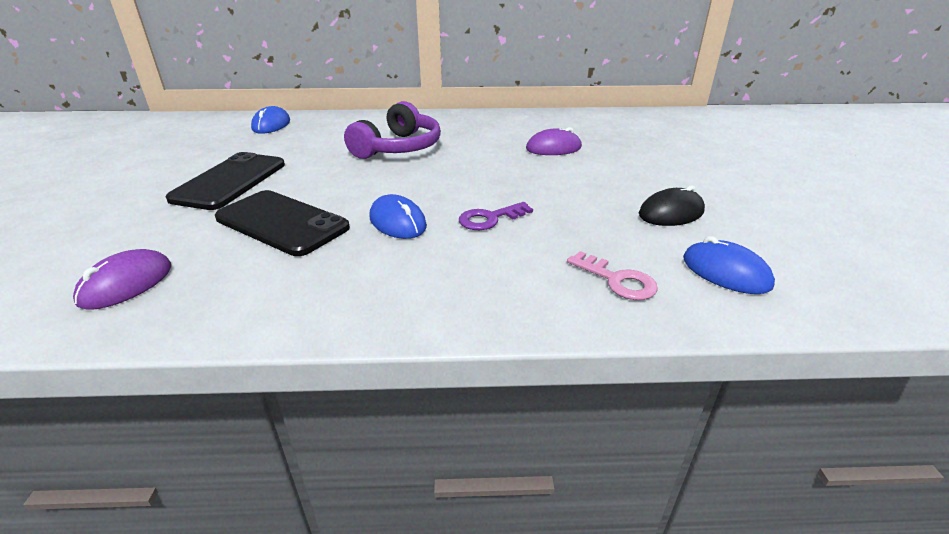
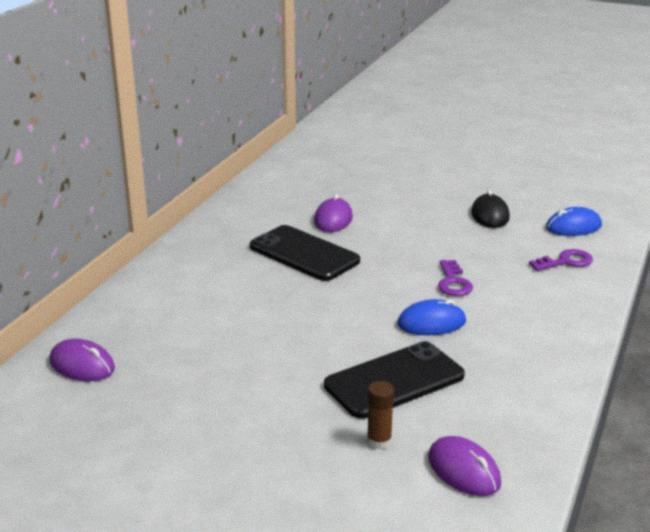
camera: 65 degrees left, 5 degrees down
black phone [166,152,285,210] -> black phone moved to [250,225,360,281]
blue mouse [251,106,290,134] -> purple mouse [49,339,115,381]
purple headphones [344,101,441,159] -> none
pink key [567,251,658,300] -> purple key [529,249,593,271]
none -> brown glue stick [367,381,394,450]

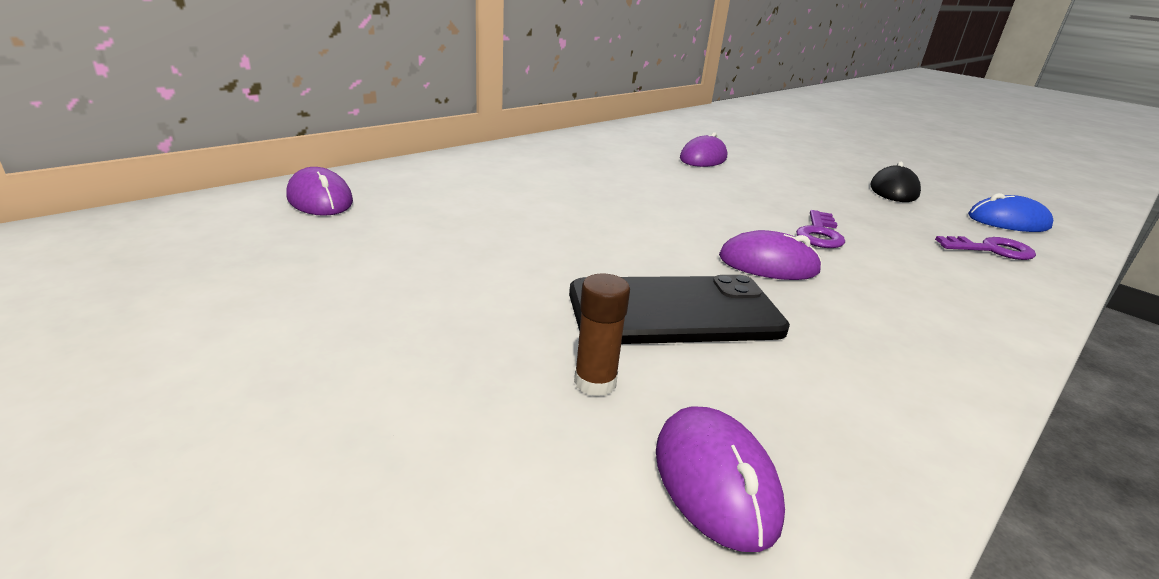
camera: 20 degrees right, 0 degrees up
black phone [250,225,360,281] -> none
blue mouse [397,299,466,335] -> purple mouse [719,230,822,280]

